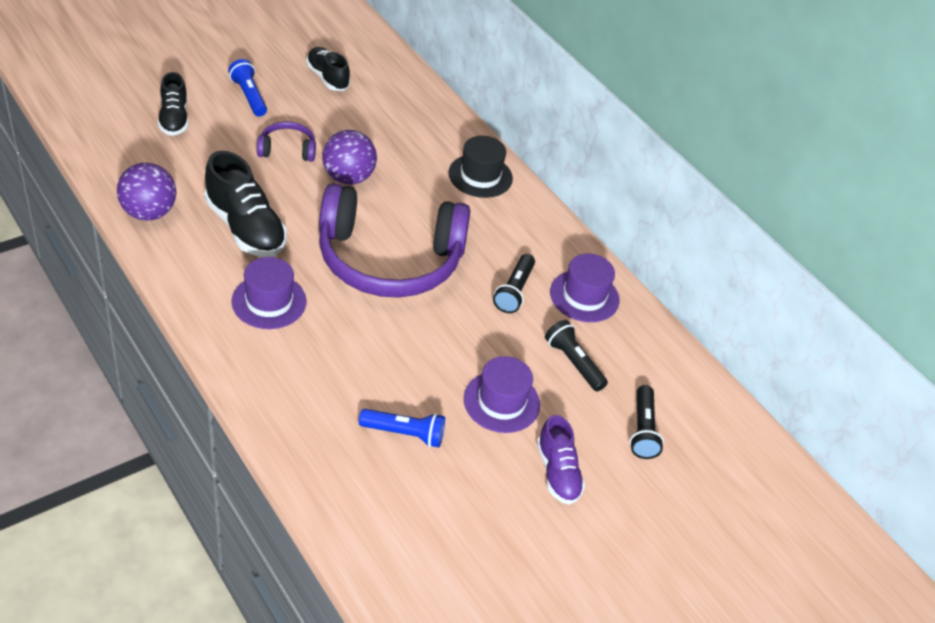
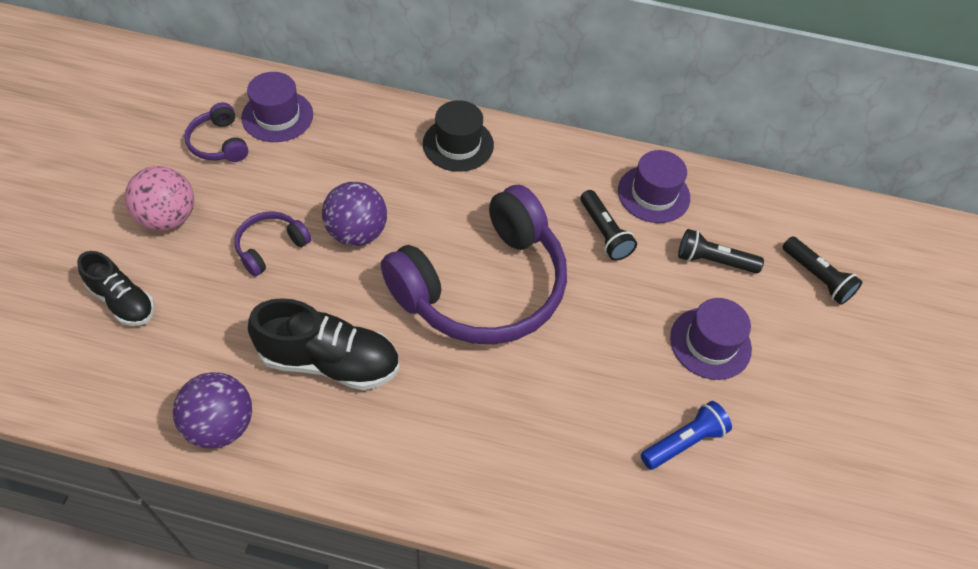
camera: 40 degrees left, 10 degrees up
blue flashlight [228,59,267,117] -> pink ball [125,166,194,231]
purple hat [232,257,306,329] -> purple hat moved to [241,72,313,142]
black shoe [306,47,350,91] -> purple headphones [184,103,248,162]
purple shoe [537,415,585,505] -> none

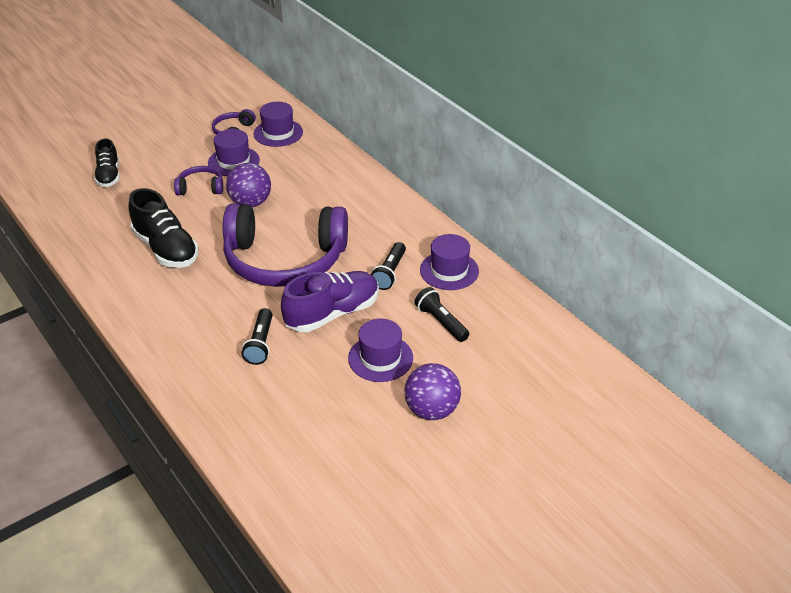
camera: 45 degrees right, 15 degrees down
pink ball [125,166,194,231] -> none
purple ball [173,372,252,448] -> purple ball moved to [404,363,461,420]
black hat [423,100,494,172] -> none
blue flashlight [641,401,732,470] -> none
black flashlight [782,236,863,305] -> black flashlight moved to [242,308,273,365]
none -> purple hat [208,129,260,176]
none -> purple shoe [281,271,379,332]

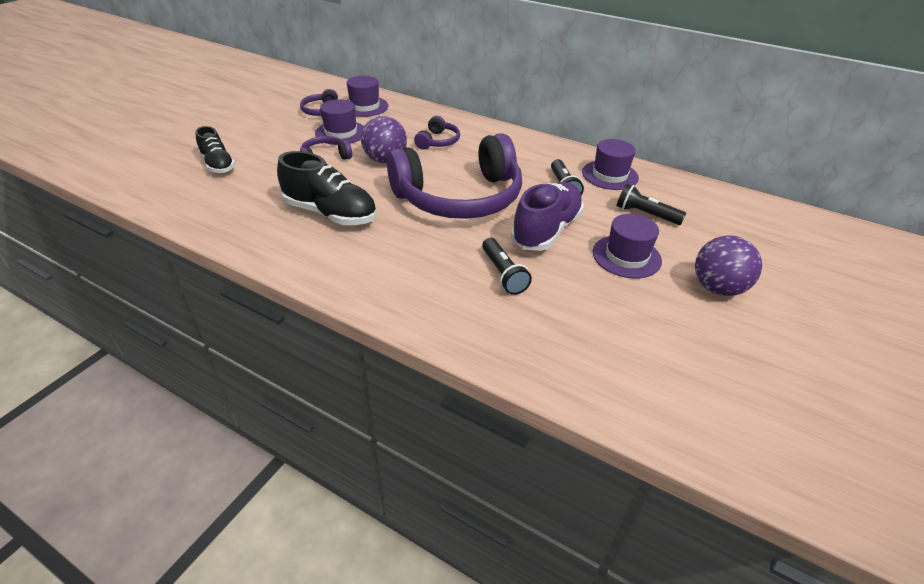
camera: 25 degrees left, 0 degrees up
none -> purple headphones [414,116,460,150]

